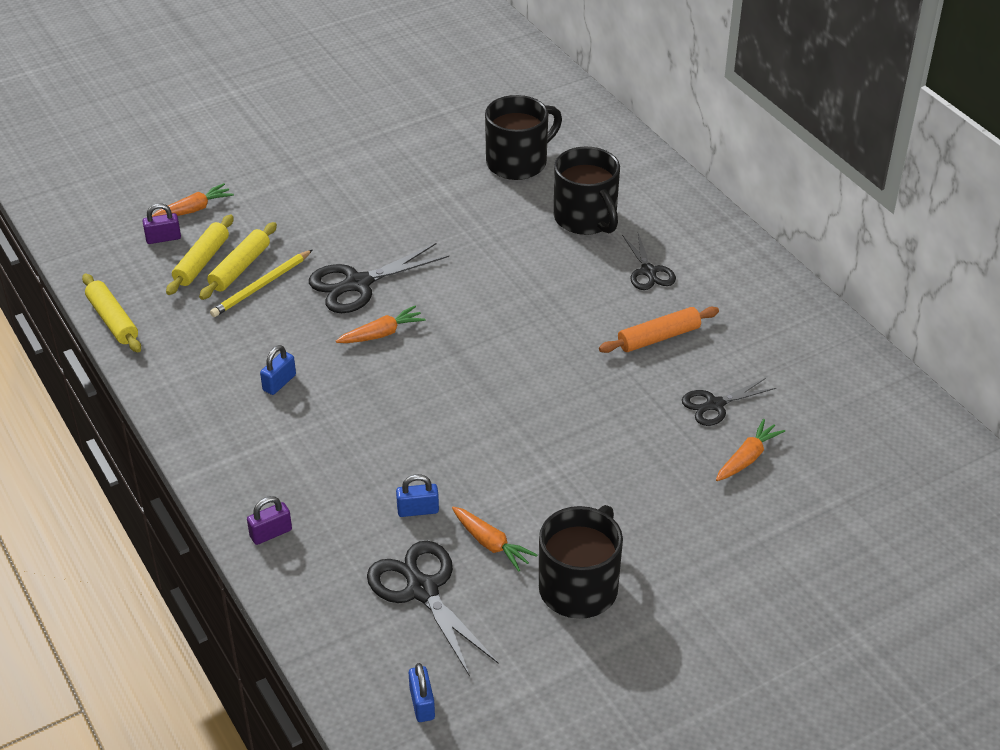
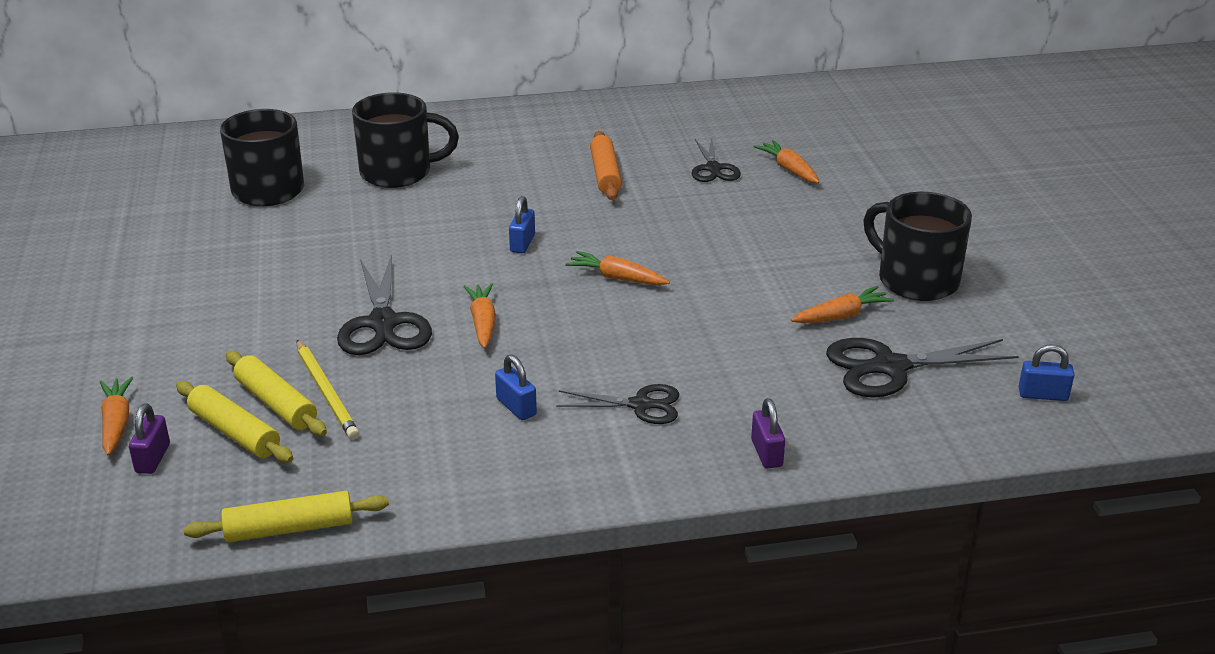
camera: 70 degrees left, 10 degrees down
blue padlock [396,474,439,517] -> blue padlock moved to [509,196,535,253]
black scissors [622,233,676,290] -> black scissors moved to [556,384,679,424]
none -> orange carrot [565,251,670,285]

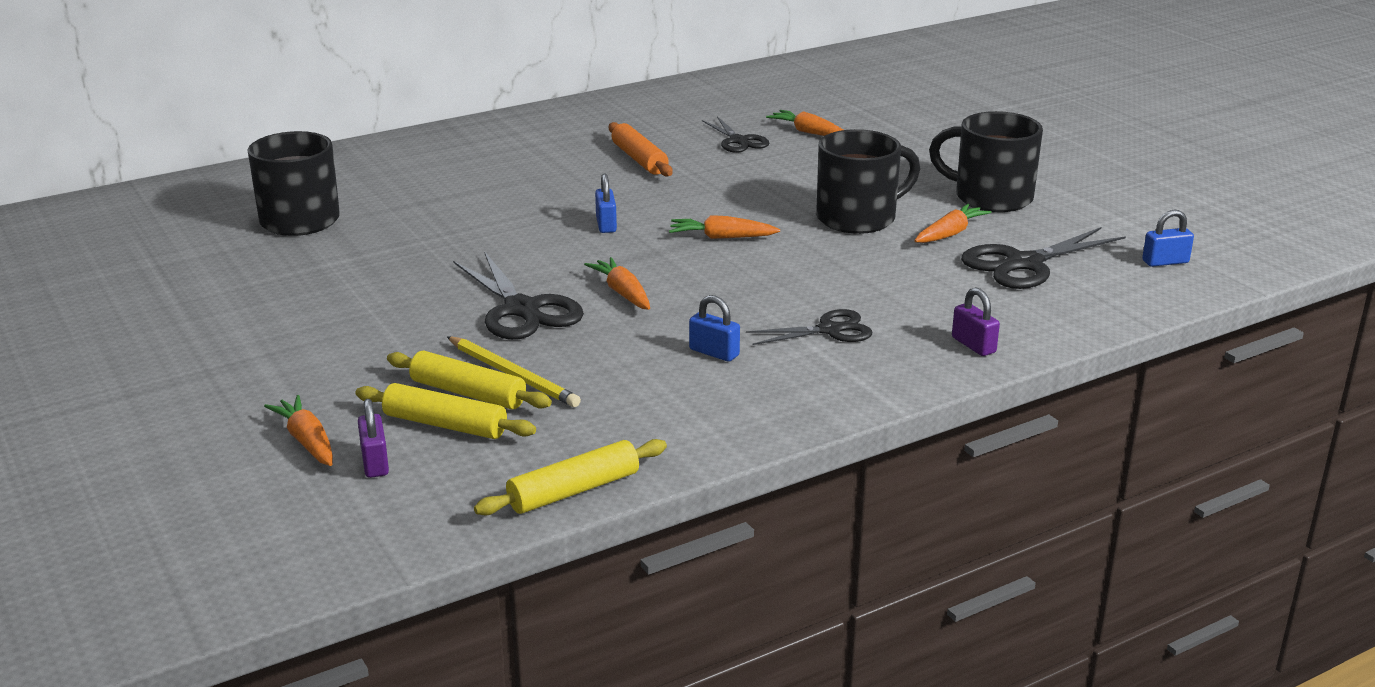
camera: 20 degrees left, 5 degrees down
black mug [352,92,459,188] -> black mug moved to [816,129,920,234]

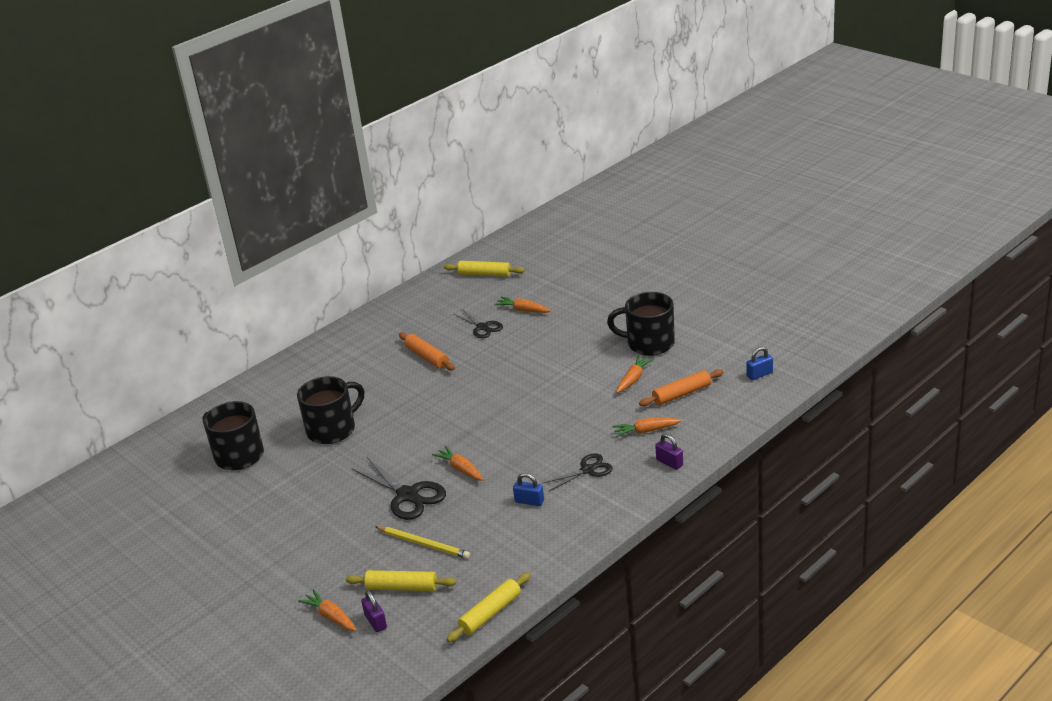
camera: 10 degrees left, 5 degrees up
yellow rolling pin [387,351,552,409] -> yellow rolling pin moved to [444,261,525,277]
blue padlock [595,174,617,233] -> none
orange carrot [669,215,780,239] -> orange carrot moved to [612,418,682,437]
black mug [816,129,920,234] -> black mug moved to [297,376,364,444]
black scissors [961,227,1126,289] -> orange rolling pin [639,369,724,406]

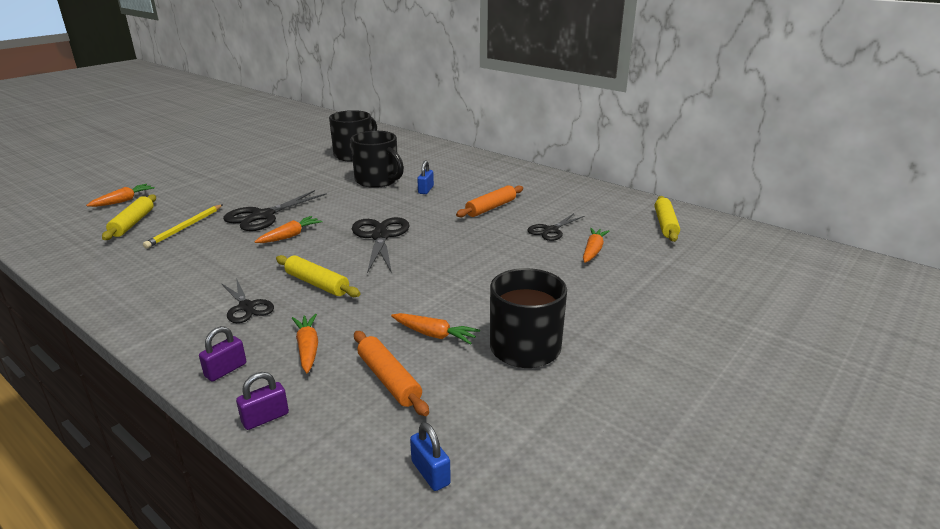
camera: 80 degrees right, 5 degrees down
purple padlock [361,590,387,632] -> purple padlock moved to [236,372,289,430]
yellow rolling pin [446,572,531,642] -> yellow rolling pin moved to [276,255,360,297]
blue padlock [513,473,544,506] -> blue padlock moved to [417,160,434,194]
none -> black scissors [352,217,409,273]

